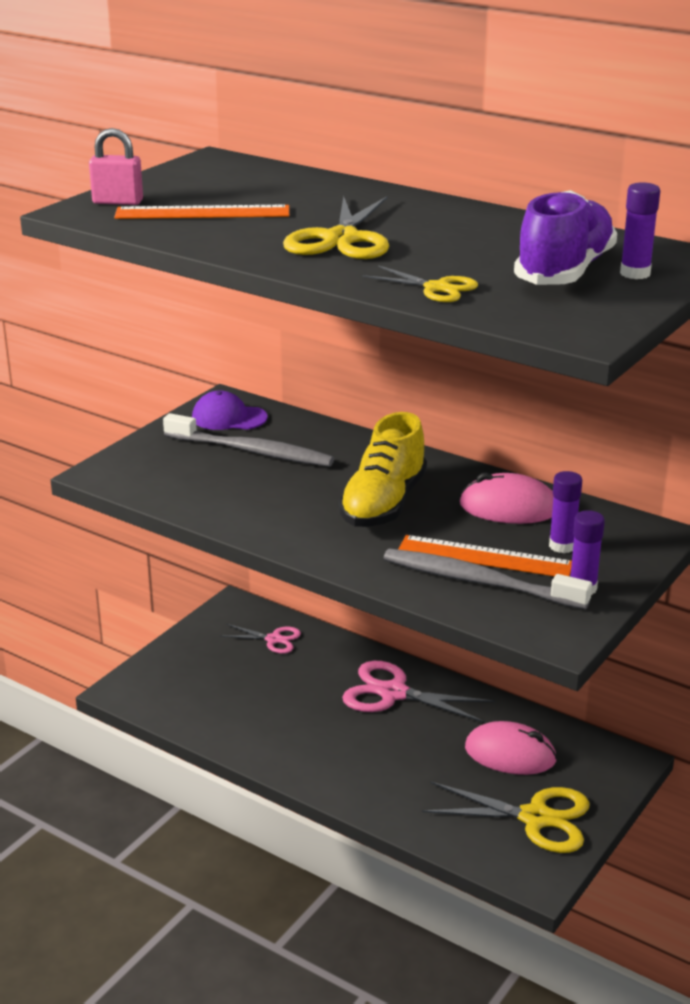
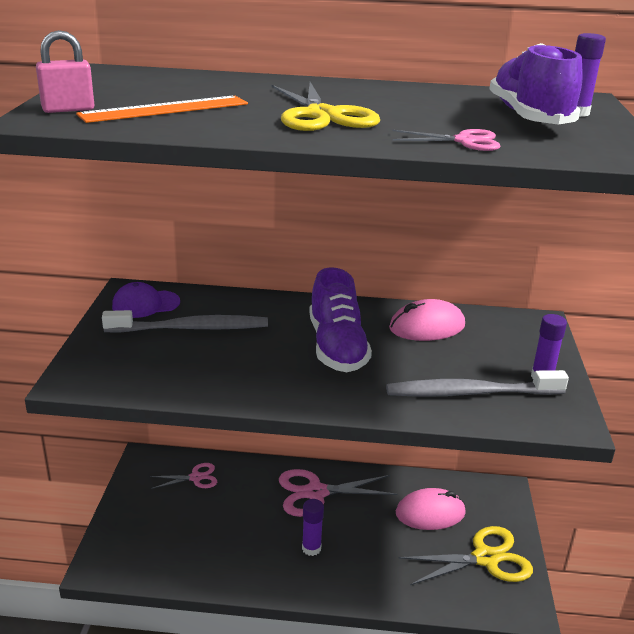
camera: 30 degrees left, 0 degrees up
yellow shoe [339,412,427,527] -> purple shoe [309,267,372,372]
yellow scissors [363,265,478,302] -> pink scissors [392,129,501,151]
orange ruler [398,535,572,577] -> none
purple glue stick [549,471,582,553] -> purple glue stick moved to [302,499,324,556]

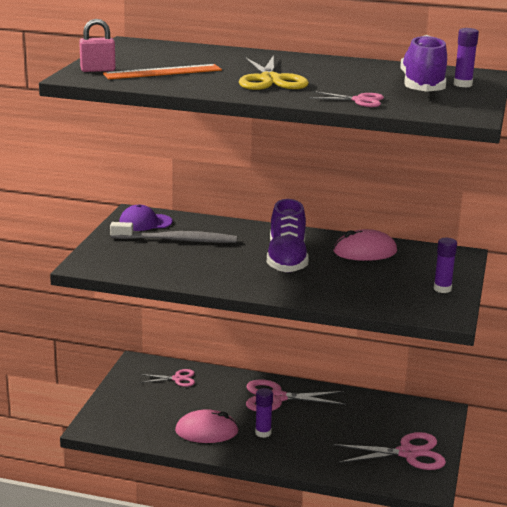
camera: 10 degrees right, 5 degrees down
grey toothbrush [386,370,569,397] -> none
pink mouse [396,488,466,530] -> pink mouse moved to [175,409,239,443]
yellow scissors [399,526,533,585] -> pink scissors [333,432,446,470]

